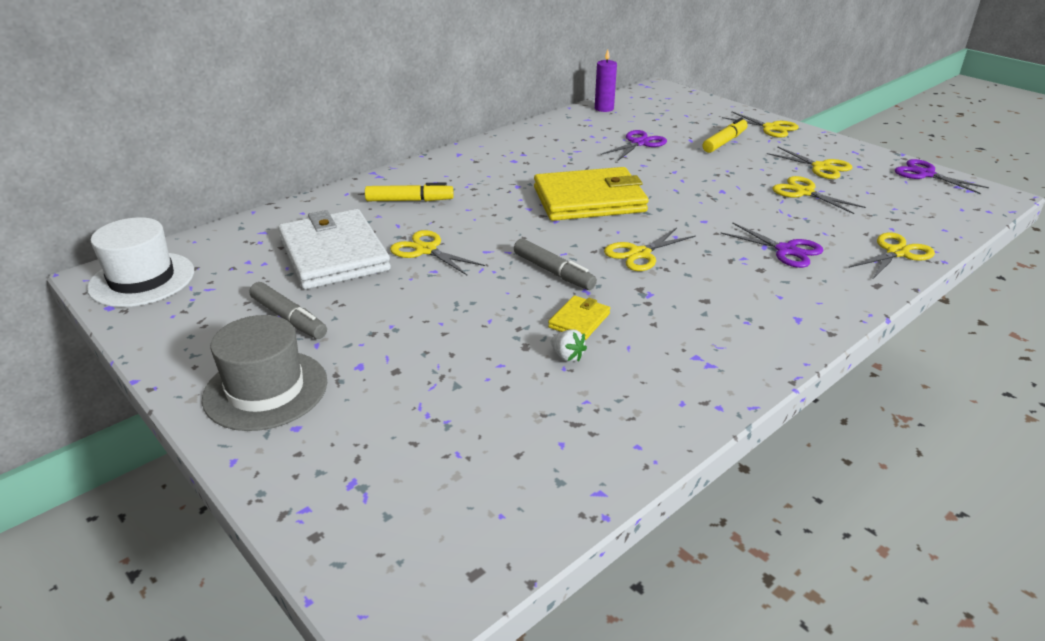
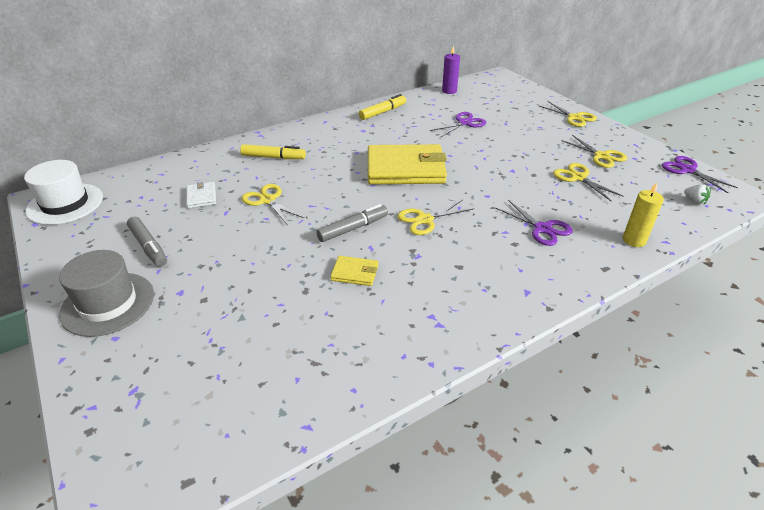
camera: 10 degrees right, 5 degrees up
white wallet [278,209,391,290] -> white wallet [186,182,216,208], size x0.43
grey marker [514,239,597,290] -> grey marker turned 90 degrees counterclockwise [316,204,388,242]
yellow wallet [548,296,610,340] -> yellow wallet turned 60 degrees clockwise [330,256,378,286]
white strawberry [551,329,587,362] -> white strawberry moved to [684,184,711,204]
yellow marker [702,117,748,153] -> yellow marker moved to [359,94,406,120]
yellow scissors [848,232,935,280] -> yellow candle [623,182,664,247]

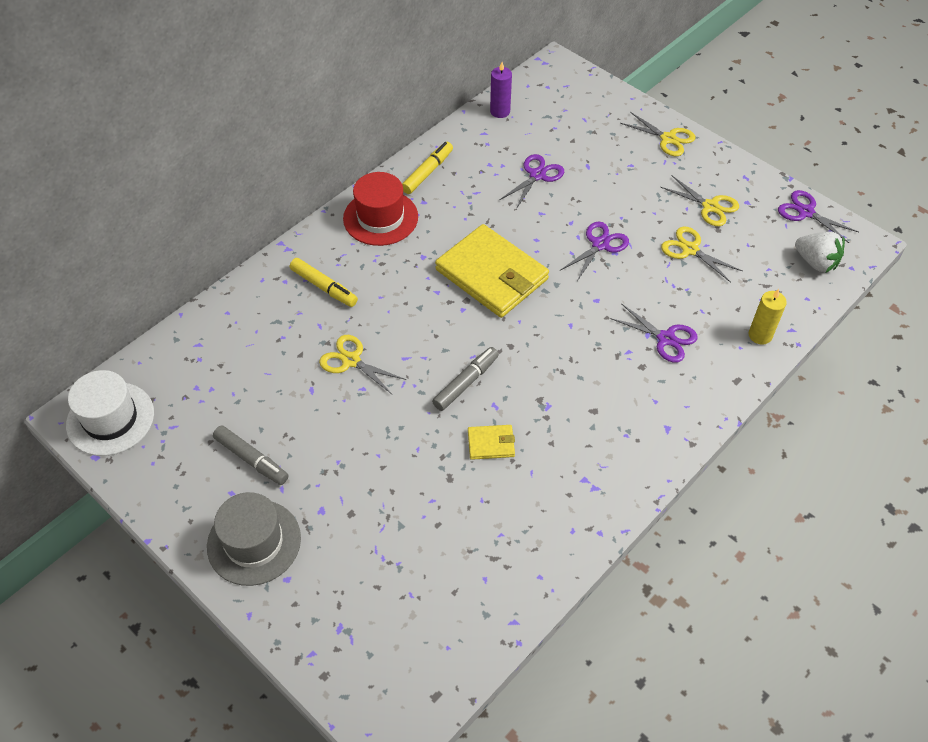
camera: 15 degrees left, 15 degrees up
white wallet [186,182,216,208] -> none
yellow marker [240,144,306,159] -> yellow marker turned 45 degrees clockwise [290,258,358,307]
yellow wallet [368,144,447,184] -> yellow wallet turned 60 degrees clockwise [435,224,549,318]
yellow scissors [398,200,473,235] -> none
white strawberry [684,184,711,204] -> white strawberry [795,231,845,273], size x1.84
none -> red hat [343,172,418,246]
none -> purple scissors [561,221,629,281]

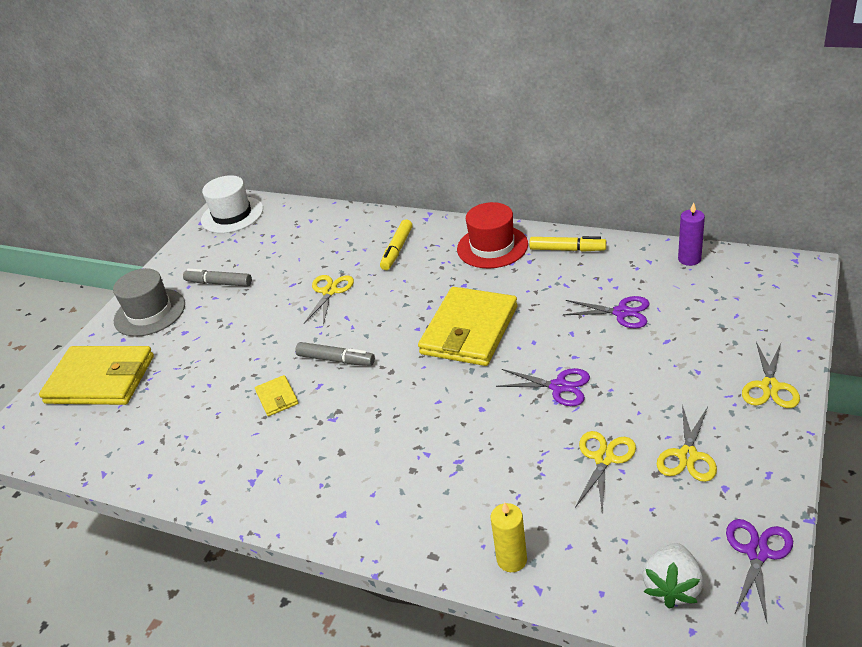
camera: 75 degrees right, 15 degrees down
grey marker [213,426,288,485] -> grey marker turned 90 degrees clockwise [183,269,252,287]
purple scissors [610,303,698,363] -> none
none -> yellow wallet [39,346,154,405]

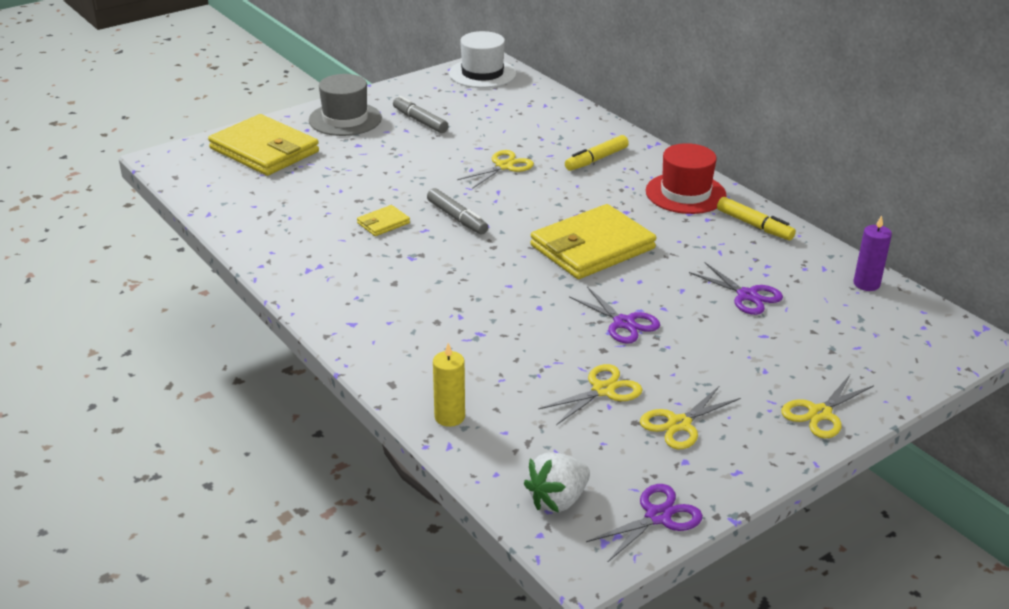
camera: 25 degrees right, 5 degrees down
yellow wallet [255,375,298,416] -> yellow wallet turned 45 degrees clockwise [357,205,410,236]

